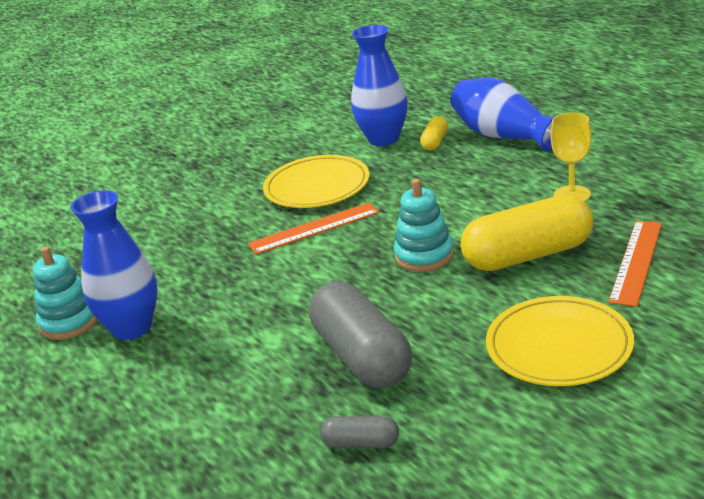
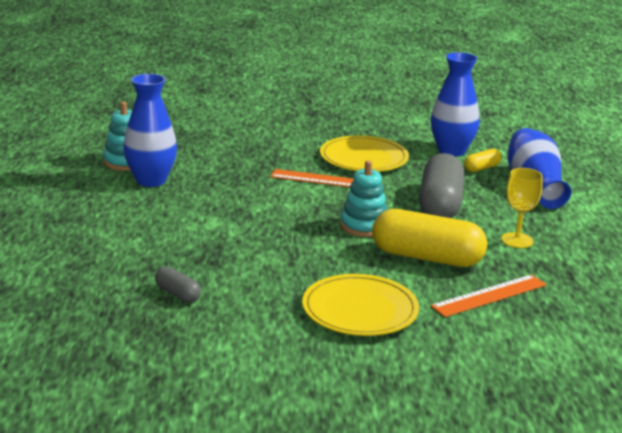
camera: 30 degrees right, 5 degrees down
grey capsule [309,281,412,388] -> grey capsule moved to [419,153,464,218]

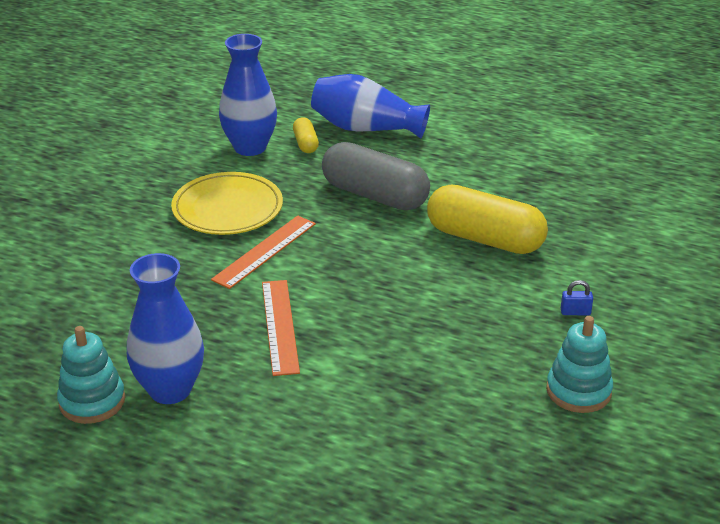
camera: 65 degrees left, 10 degrees up
grey capsule [155,266,201,302] -> none
yellow plate [302,274,419,336] -> blue padlock [561,280,593,316]
turquoise stacking toy [340,161,388,237] -> turquoise stacking toy moved to [546,316,613,413]
yellow capsule [372,209,487,267] -> yellow capsule turned 75 degrees clockwise [427,185,548,254]
orange ruler [430,274,547,317] -> orange ruler moved to [262,280,300,376]
yellow goblet [501,168,543,248] -> none

